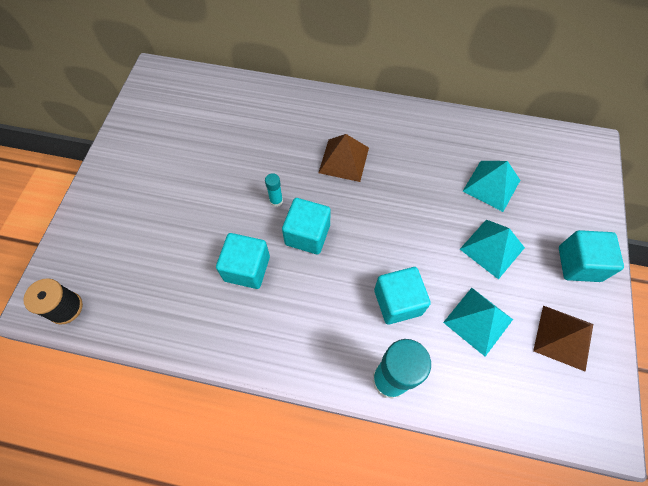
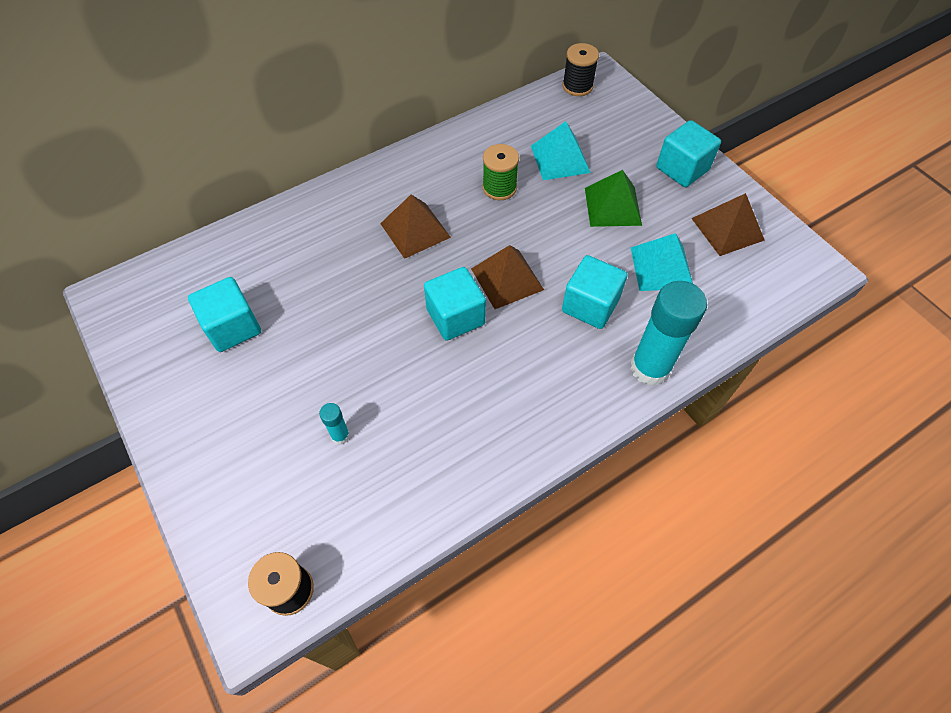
camera: 45 degrees left, 5 degrees down
turquoise cube [216,233,270,289] -> turquoise cube moved to [188,277,261,352]
turquoise glue stick [265,173,283,207] -> turquoise glue stick moved to [319,403,350,445]
turquoise pyramid [460,219,525,280] -> green pyramid [585,170,642,227]
none -> brown pyramid [471,245,544,309]
none -> green spool [483,144,519,200]
none -> black spool [563,43,599,96]

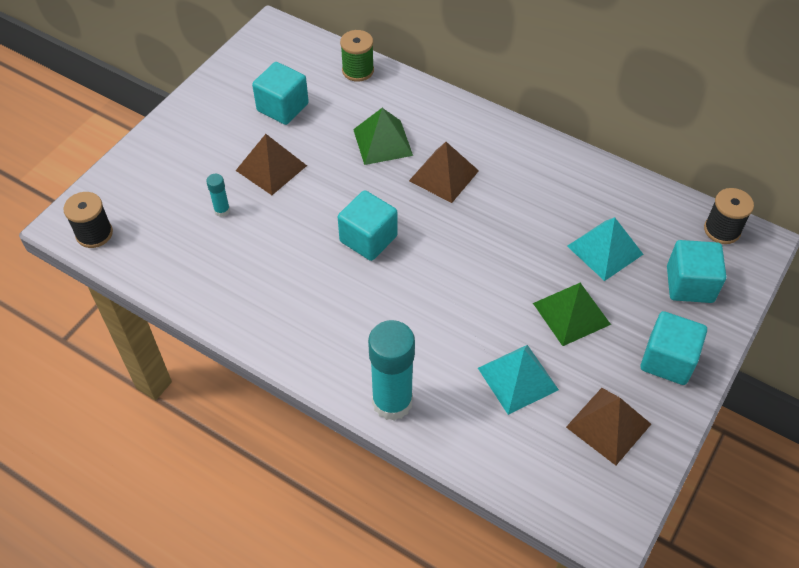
camera: 65 degrees right, 5 degrees down
brown pyramid [471,245,544,309] -> brown pyramid moved to [236,134,307,195]
green spool [483,144,519,200] -> green spool moved to [340,30,374,82]
turquoise cube [562,255,627,329] -> turquoise cube moved to [667,240,726,303]
none -> green pyramid [353,108,413,165]

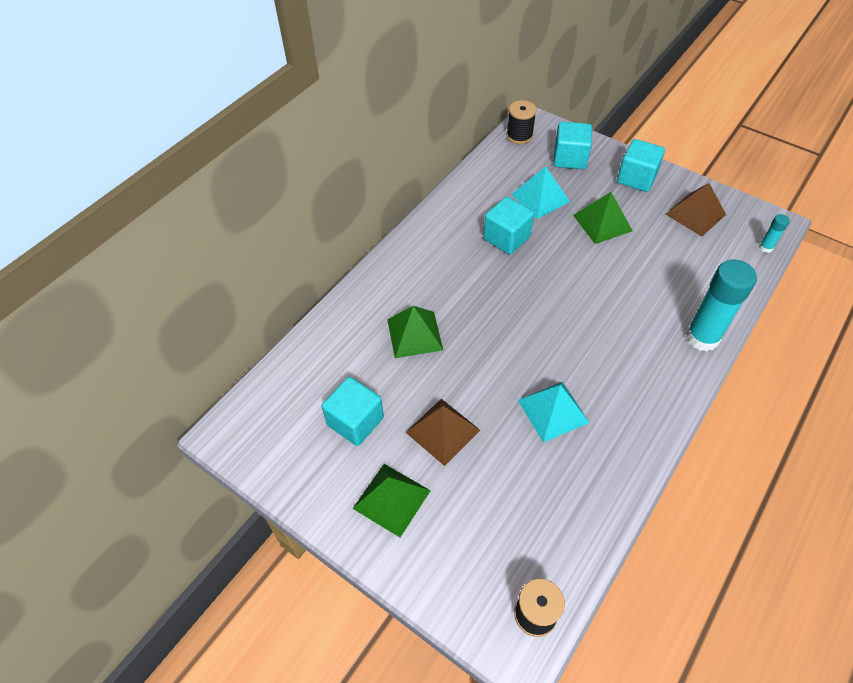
camera: 85 degrees left, 0 degrees up
turquoise glue stick [206,174,230,217] -> turquoise glue stick moved to [759,214,790,253]
turquoise cube [338,190,398,261] -> turquoise cube moved to [483,197,534,254]
green spool [340,30,374,82] -> none
brown pyramid [409,142,479,203] -> none
turquoise pyramid [478,345,559,415] -> turquoise pyramid moved to [518,382,589,443]
none -> green pyramid [353,464,431,537]

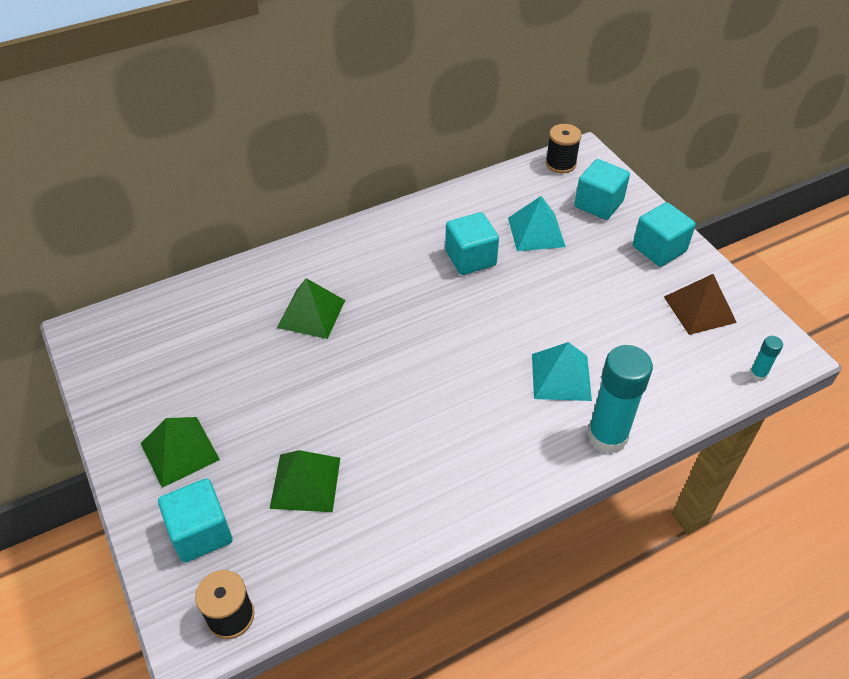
camera: 25 degrees right, 5 degrees down
turquoise cube [322,377,384,446] -> turquoise cube moved to [158,478,232,563]
brown pyramid [405,399,480,466] -> none
turquoise pyramid [518,382,589,443] -> turquoise pyramid moved to [532,342,592,401]
green pyramid [573,192,633,244] -> green pyramid moved to [270,450,340,512]

